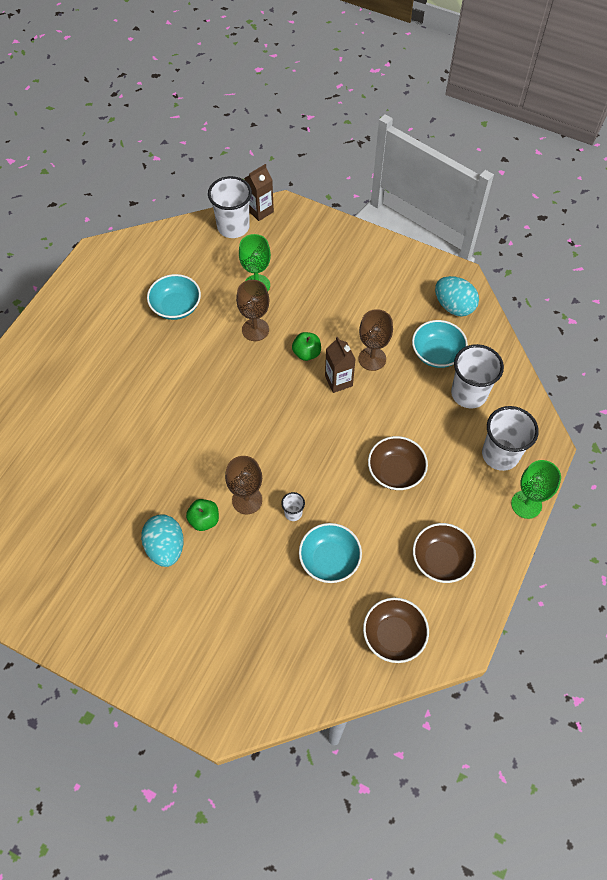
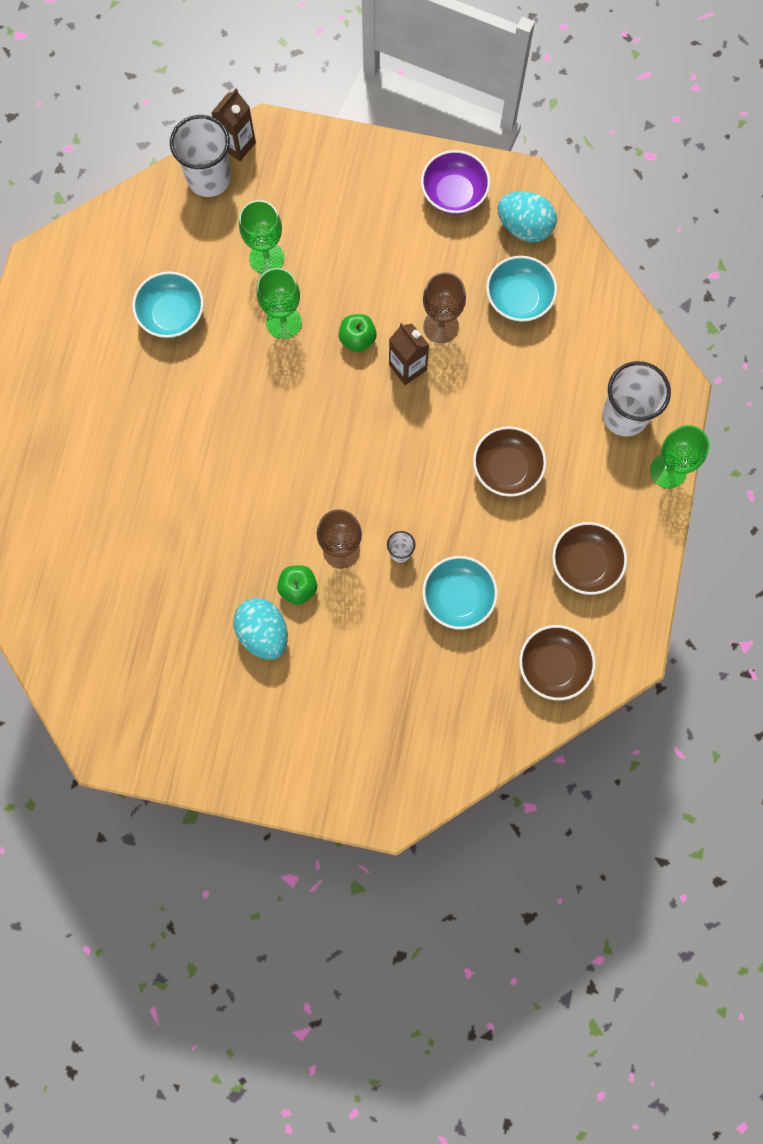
camera: 15 degrees left, 15 degrees up
brown goblet [236,280,269,341] -> green goblet [257,268,301,339]
white cup [451,344,504,408] -> none
none -> purple bowl [421,150,490,214]

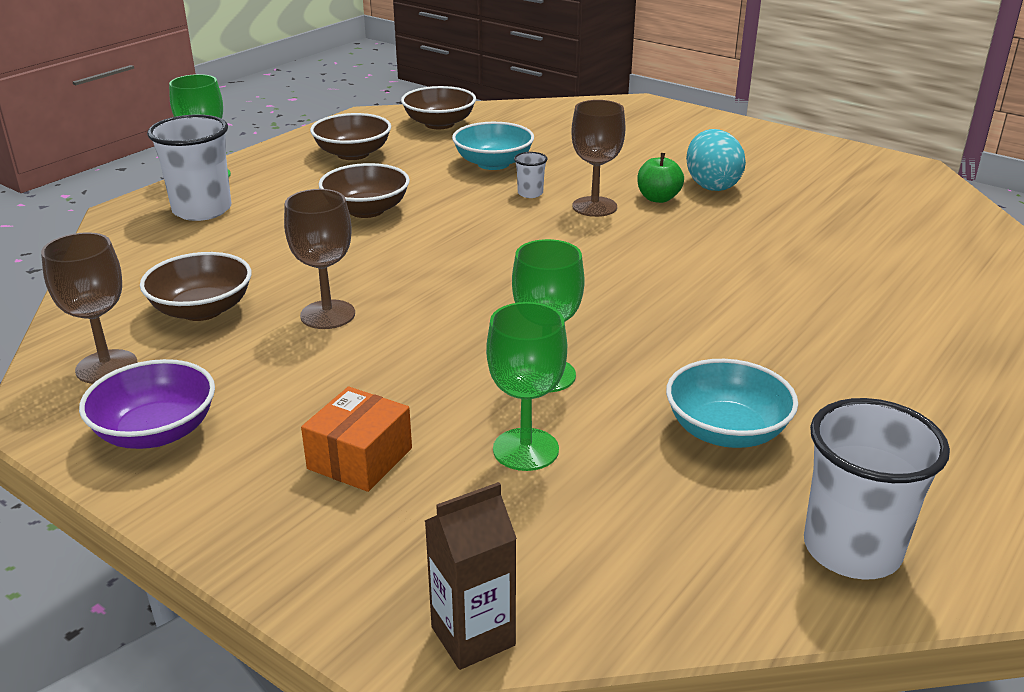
camera: 155 degrees left, 45 degrees down
white cup [170,115,231,197] -> white cup moved to [804,398,950,580]
green apple [339,314,377,352] -> none
brown carton [389,323,429,385] -> none
turquoise bowl [486,256,557,322] -> brown bowl [140,252,252,321]
turquoise egg [497,191,557,242] -> brown goblet [41,232,137,384]
none -> orange box [301,387,412,492]

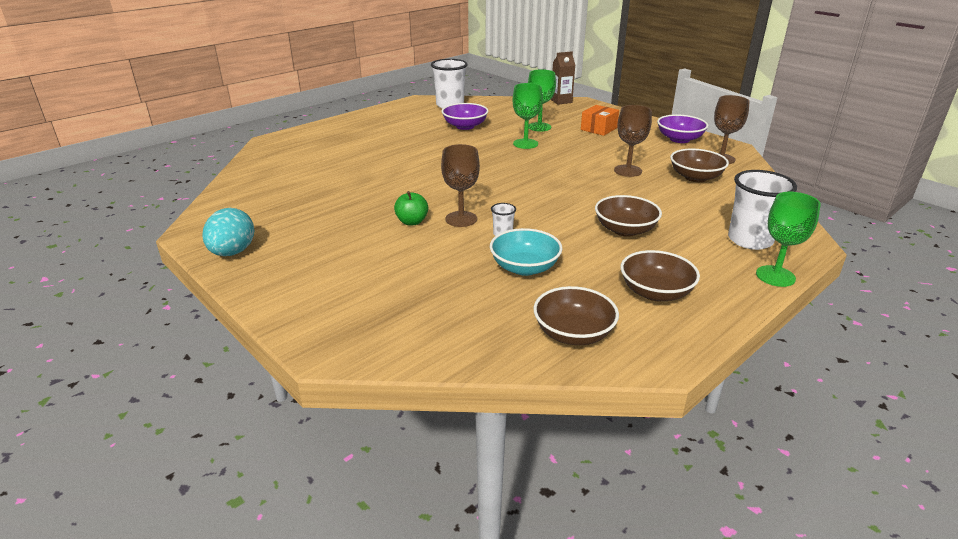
camera: 170 degrees left, 0 degrees up
turquoise bowl [666,359,798,448] -> purple bowl [442,103,488,130]
turquoise egg [686,129,746,191] -> turquoise egg moved to [202,208,255,256]

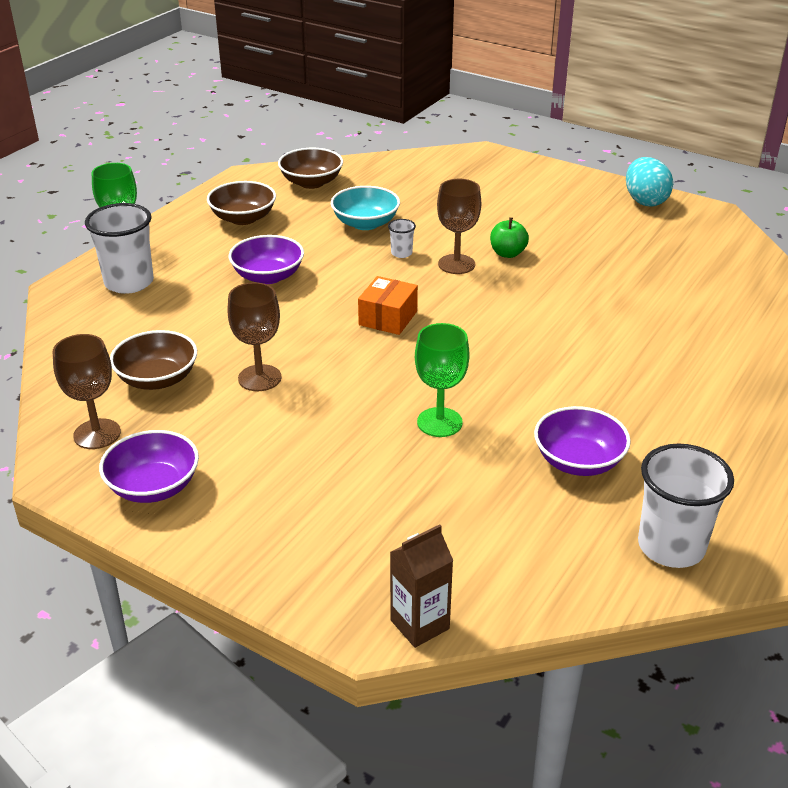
camera: 165 degrees right, 5 degrees up
green goblet [528,69,556,131] -> none
orange box [581,105,619,136] -> orange box moved to [358,276,418,335]
brown bowl [595,195,662,237] -> purple bowl [229,235,304,284]

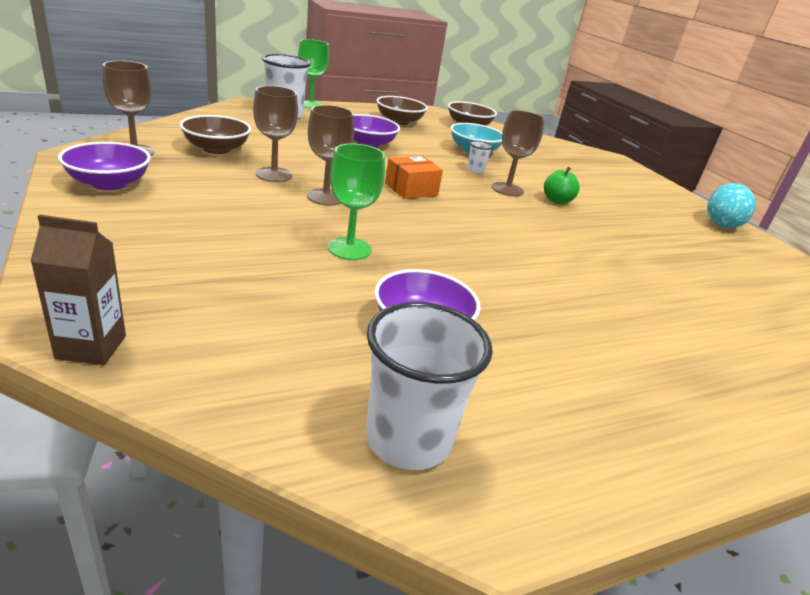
camera: 30 degrees right, 5 degrees down
none -> brown goblet [307,105,354,206]

